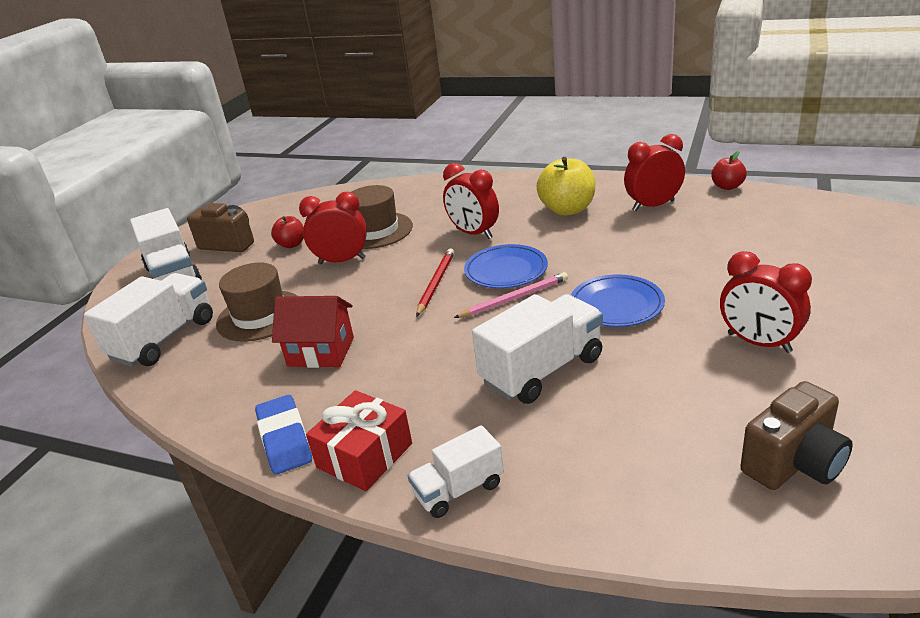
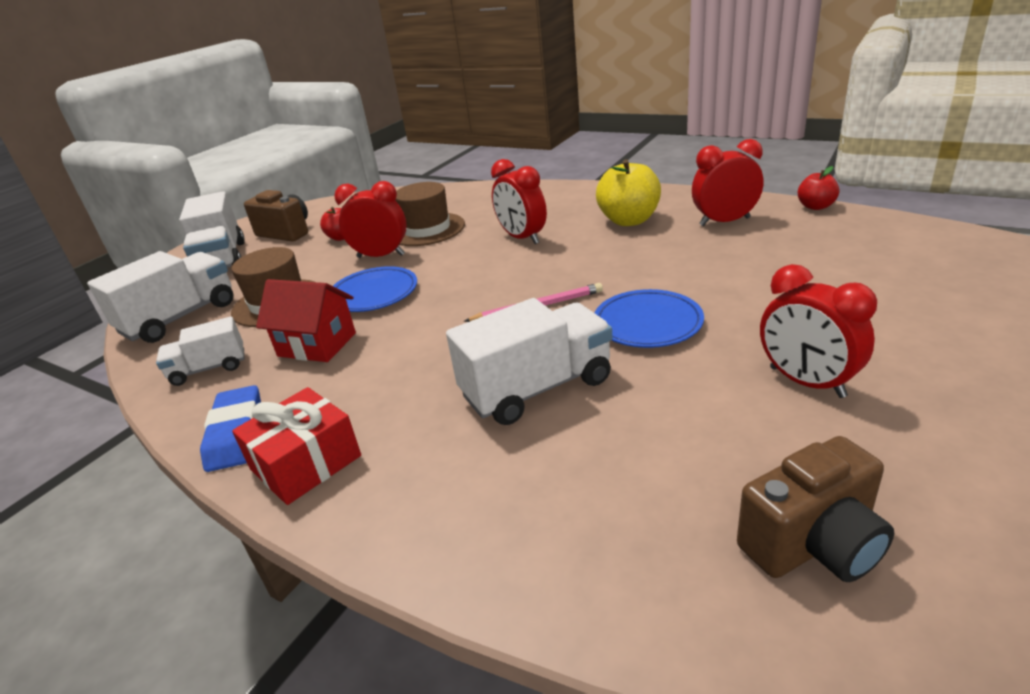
camera: 10 degrees right, 0 degrees up
white truck [407,425,504,518] -> white truck moved to [156,316,244,386]
red pencil [416,248,454,317] -> none
blue plate [464,244,548,288] -> blue plate moved to [333,266,417,312]

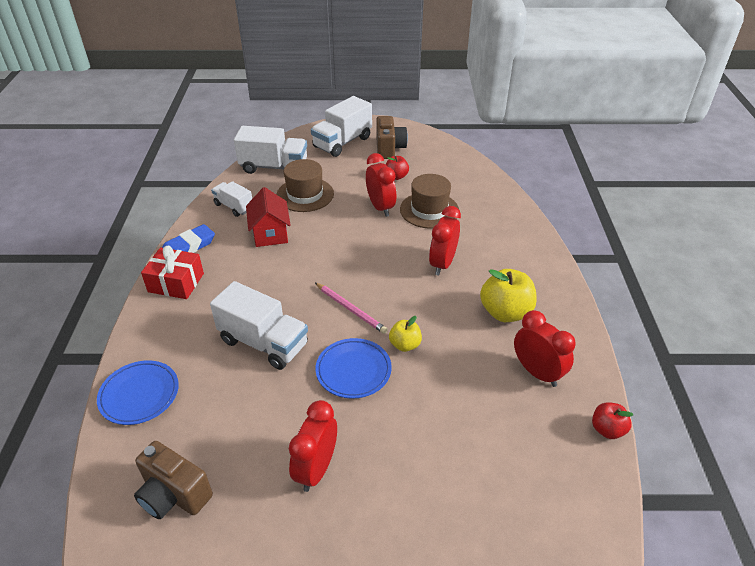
camera: 55 degrees right, 10 degrees up
blue plate [333,266,417,312] -> blue plate moved to [97,360,179,425]
none -> yellow apple [389,316,422,352]

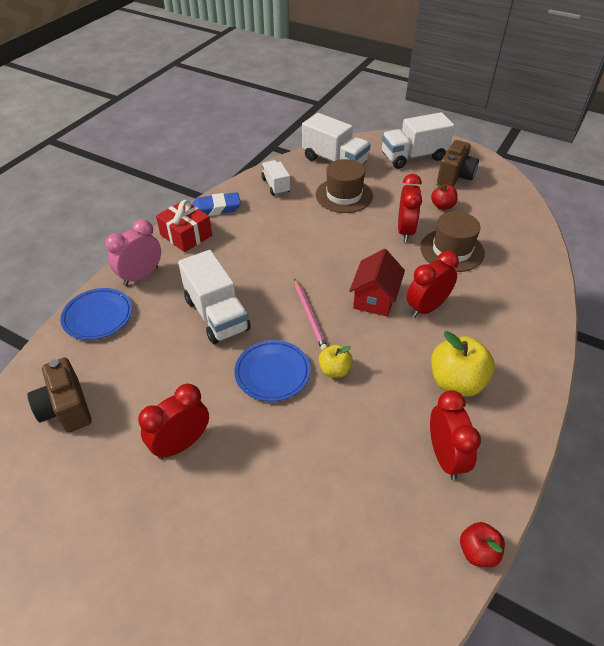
camera: 30 degrees right, 5 degrees up
red house [246,187,291,247] -> red house moved to [349,249,405,317]
none -> pink clock [105,219,161,286]

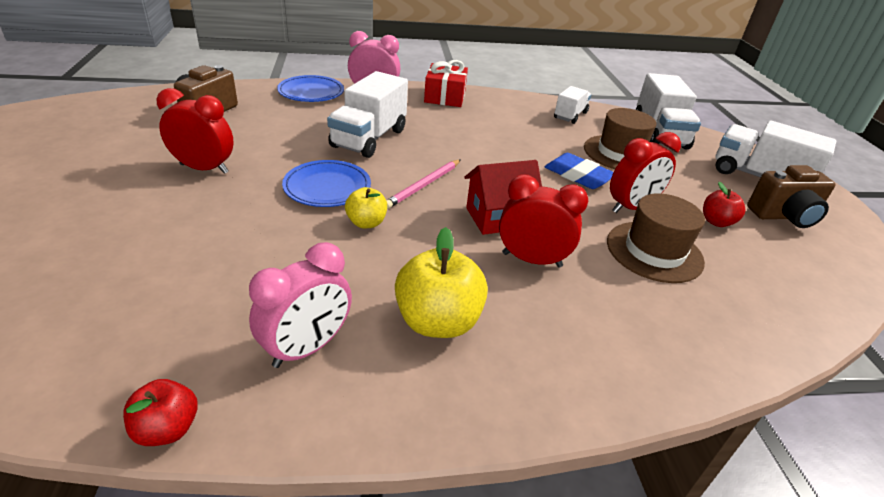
camera: 50 degrees right, 10 degrees down
blue eraser [192,192,241,216] -> blue eraser moved to [545,153,614,189]
red clock [430,390,481,480] -> pink clock [249,242,352,368]

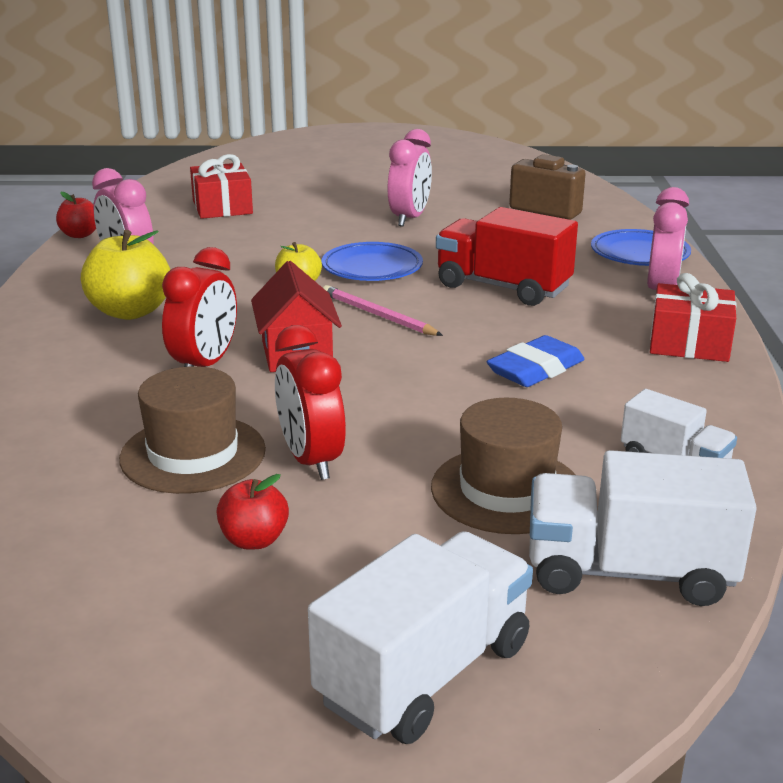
camera: 100 degrees right, 10 degrees down
red clock [157,88,234,174] -> pink clock [387,129,432,227]
white truck [327,71,408,158] -> red truck [436,207,578,306]
blue eraser [545,153,614,189] -> blue eraser moved to [487,335,585,387]
brown camera [747,165,836,228] -> none
none -> red gift [190,154,253,219]

